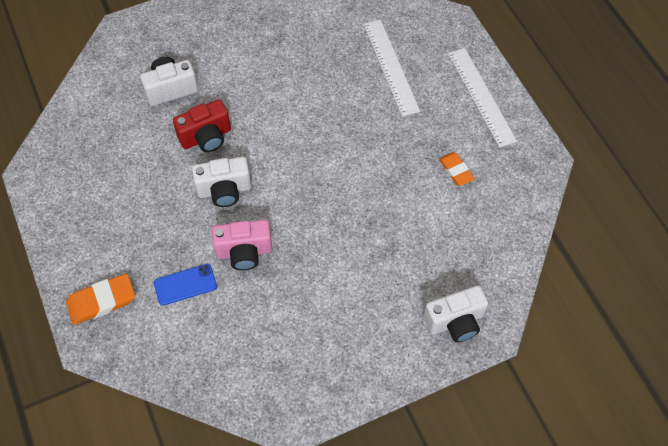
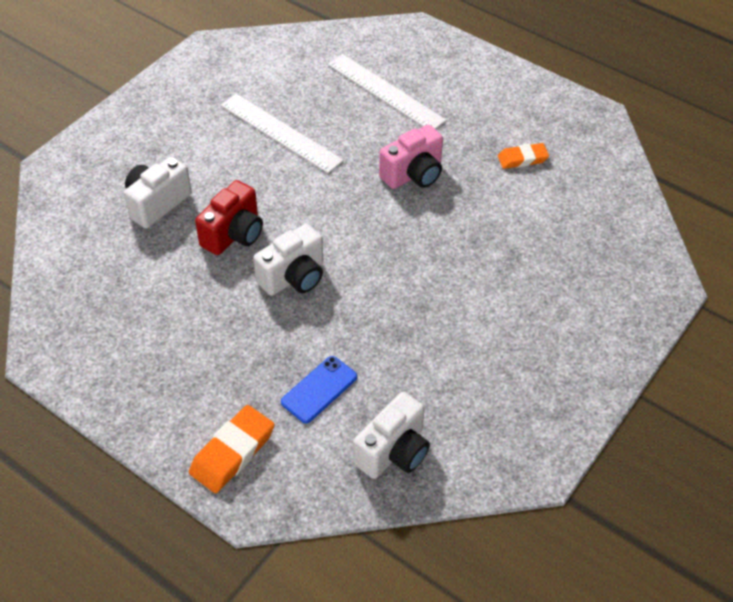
camera: 30 degrees left, 10 degrees down
pink camera [212,220,272,270] -> pink camera moved to [379,125,443,189]
white camera [423,285,488,342] -> white camera moved to [353,392,430,479]
orange eraser [439,152,475,186] -> orange eraser turned 45 degrees counterclockwise [498,143,549,169]
white ruler [448,48,517,148] -> white ruler moved to [221,94,344,173]

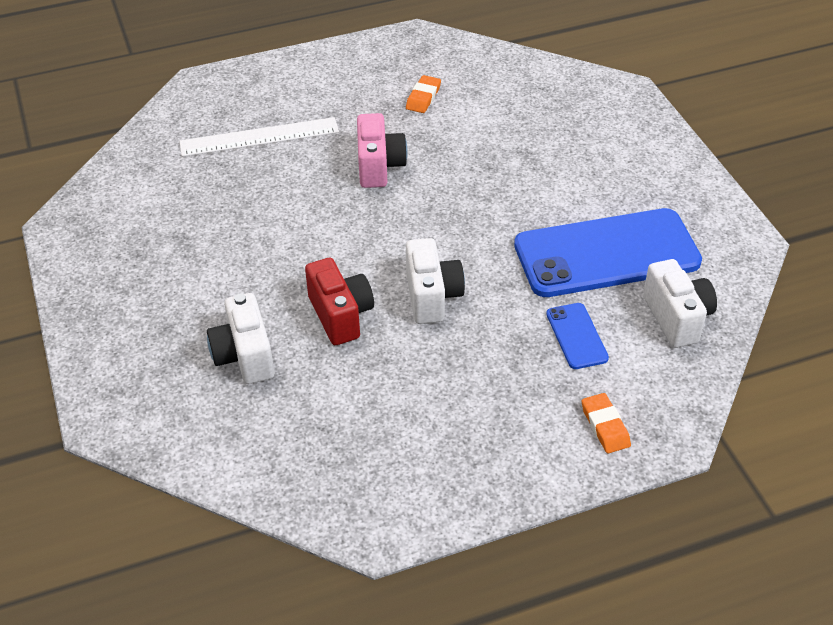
camera: 55 degrees left, 5 degrees down
orange eraser [189,405,275,493] -> orange eraser [582,393,631,453], size x0.65
white ruler [221,94,344,173] -> none
none -> blue phone [514,208,702,297]

